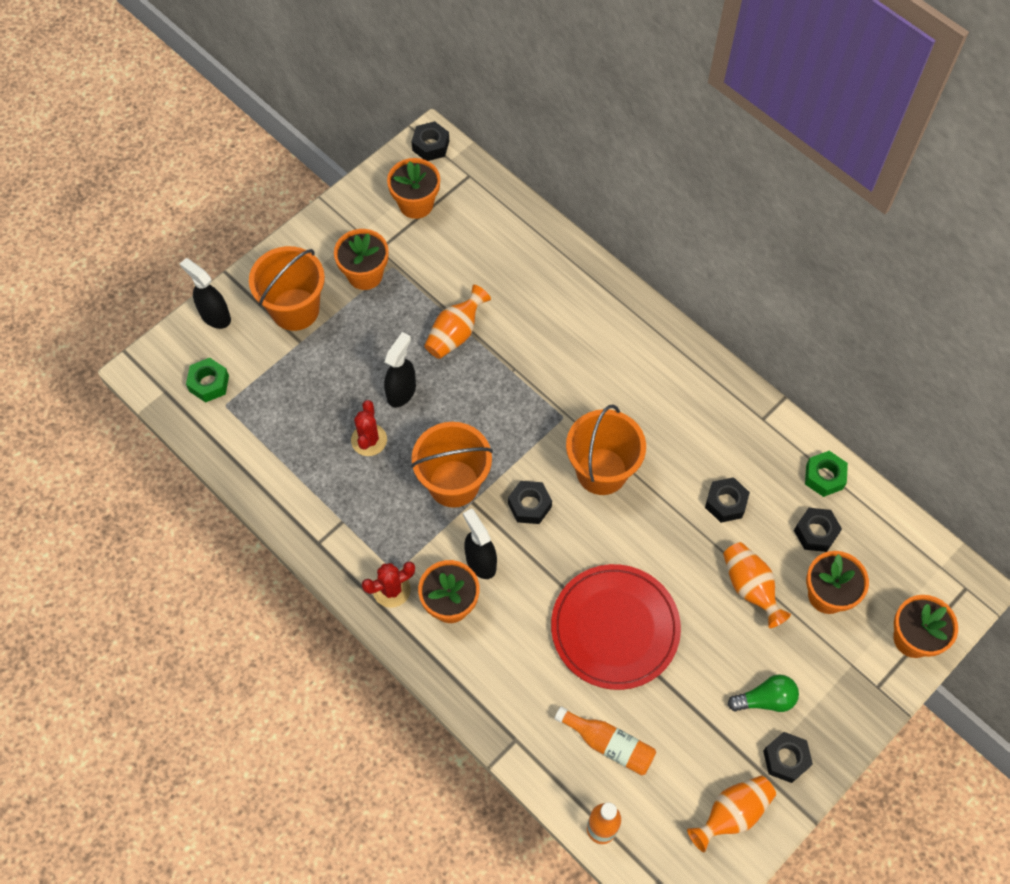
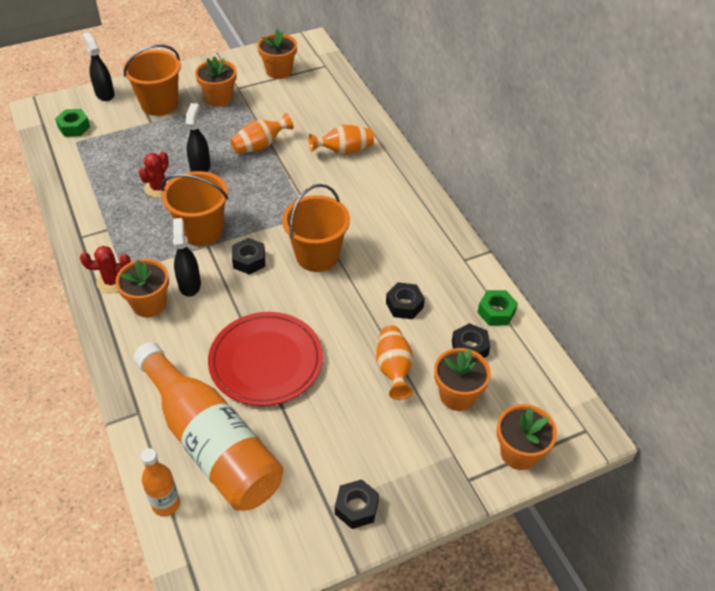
camera: 20 degrees right, 15 degrees down
black spray bottle [384,332,416,407] -> black spray bottle turned 45 degrees counterclockwise [186,103,211,172]
black nut [411,121,449,161] -> none
orange bottle [555,706,656,776] -> orange bottle [133,342,283,511], size x2.18
orange vase [687,776,776,852] -> orange vase moved to [309,125,374,155]
green light bulb [728,674,799,712] -> none

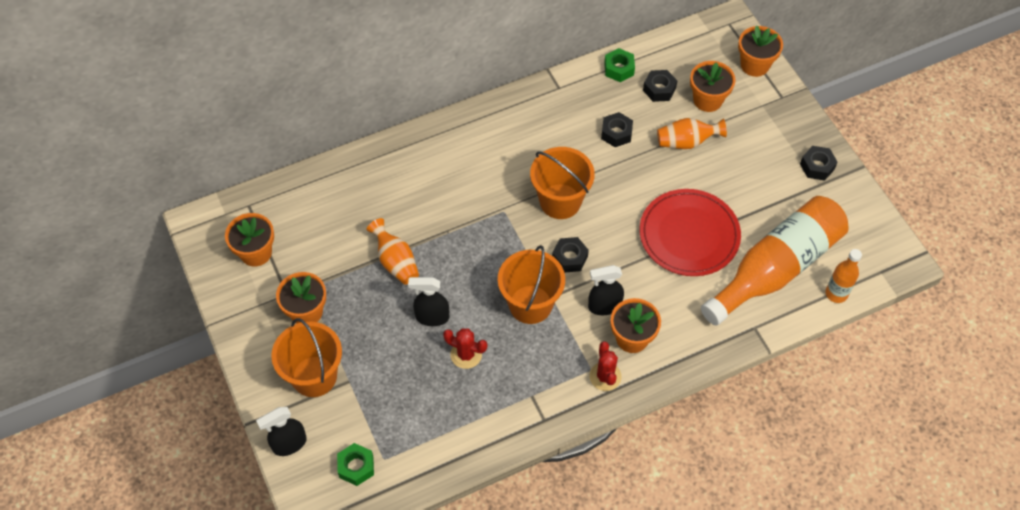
camera: 90 degrees left, 10 degrees up
orange vase [309,125,374,155] -> none

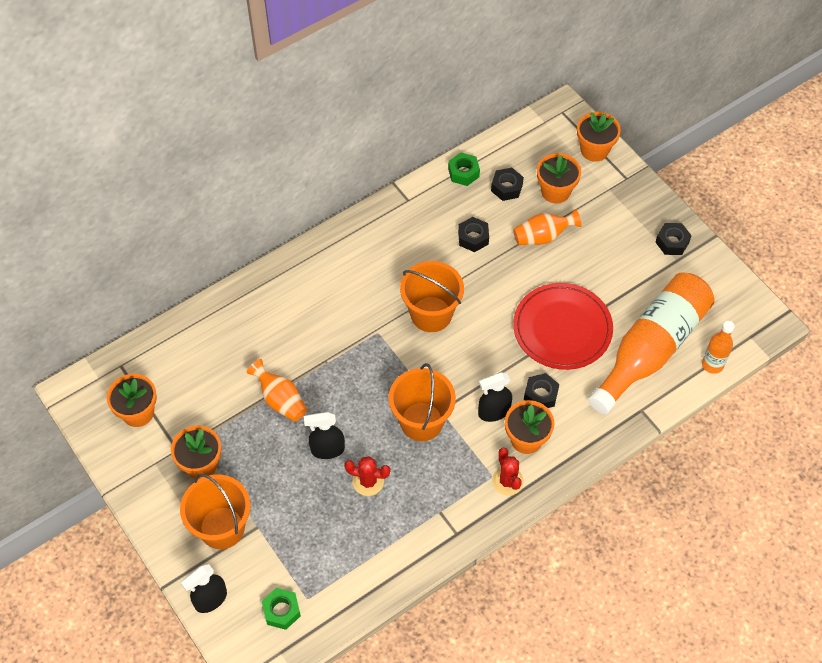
camera: 10 degrees left, 0 degrees up
black nut [552,237,589,273] -> black nut moved to [524,373,559,408]

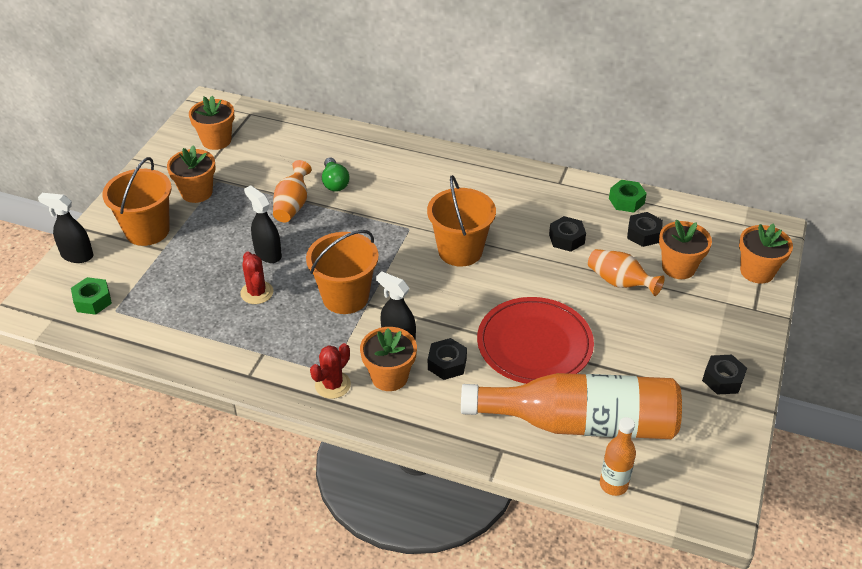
camera: 55 degrees right, 15 degrees down
none -> green light bulb [322,157,350,192]

